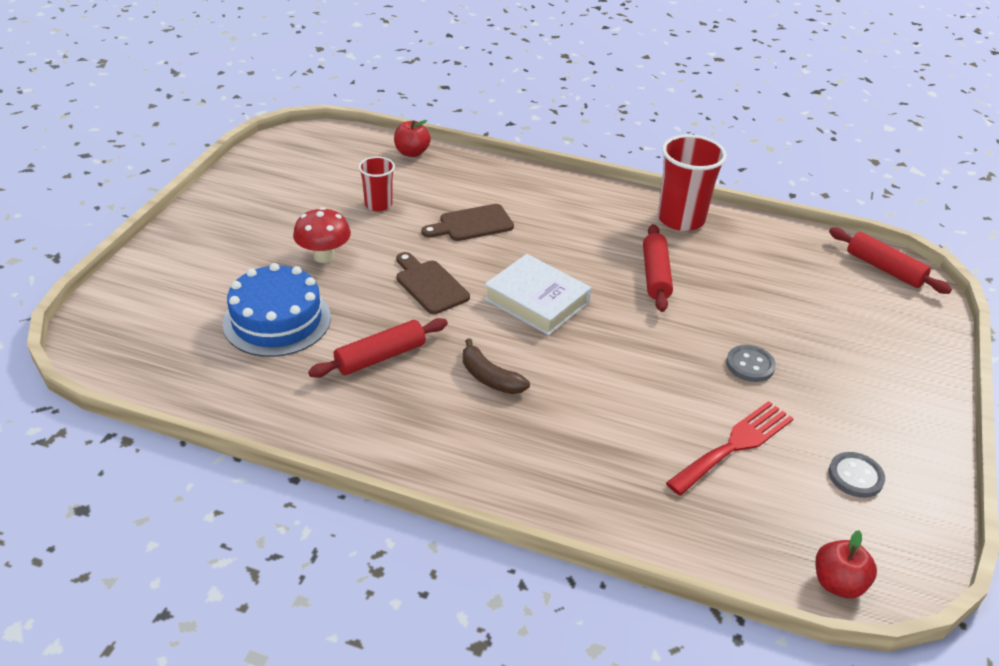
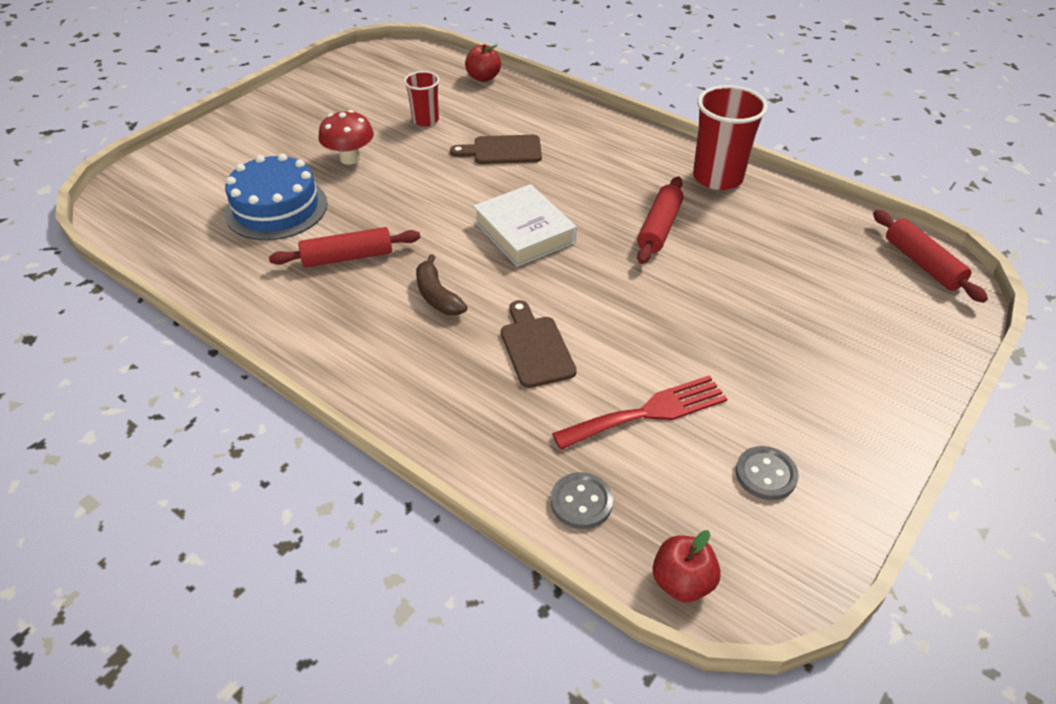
camera: 20 degrees right, 5 degrees up
brown cutting board [396,252,470,314] -> brown cutting board moved to [501,300,577,388]
grey button [726,345,776,382] -> grey button moved to [551,472,613,529]

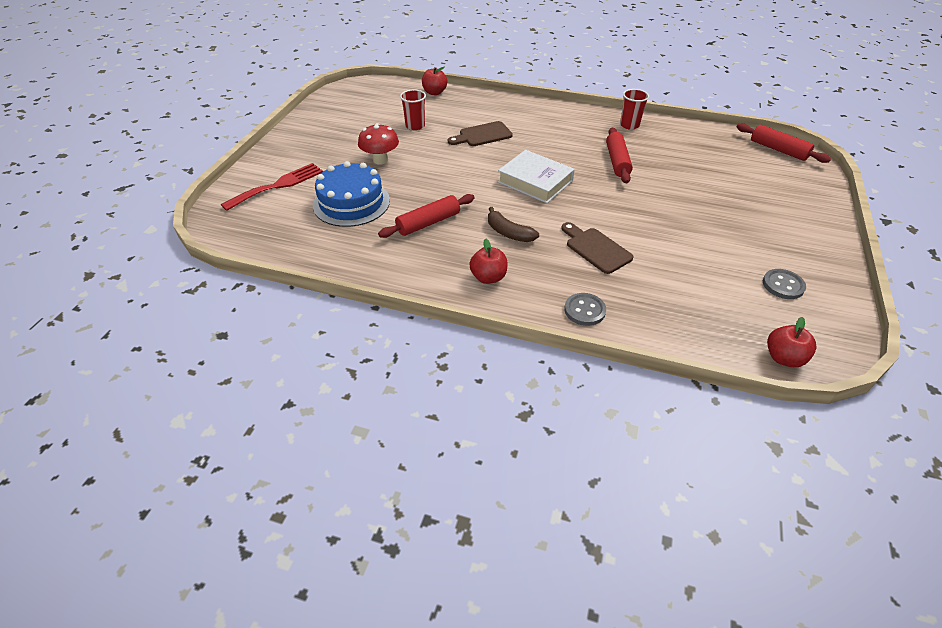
camera: 20 degrees left, 0 degrees up
grey button [551,472,613,529] -> grey button moved to [564,293,606,326]
red fork [552,375,727,450] -> red fork moved to [221,163,323,211]
red cup [693,85,768,190] -> red cup [620,89,649,130], size x0.57
none -> red apple [469,238,508,284]

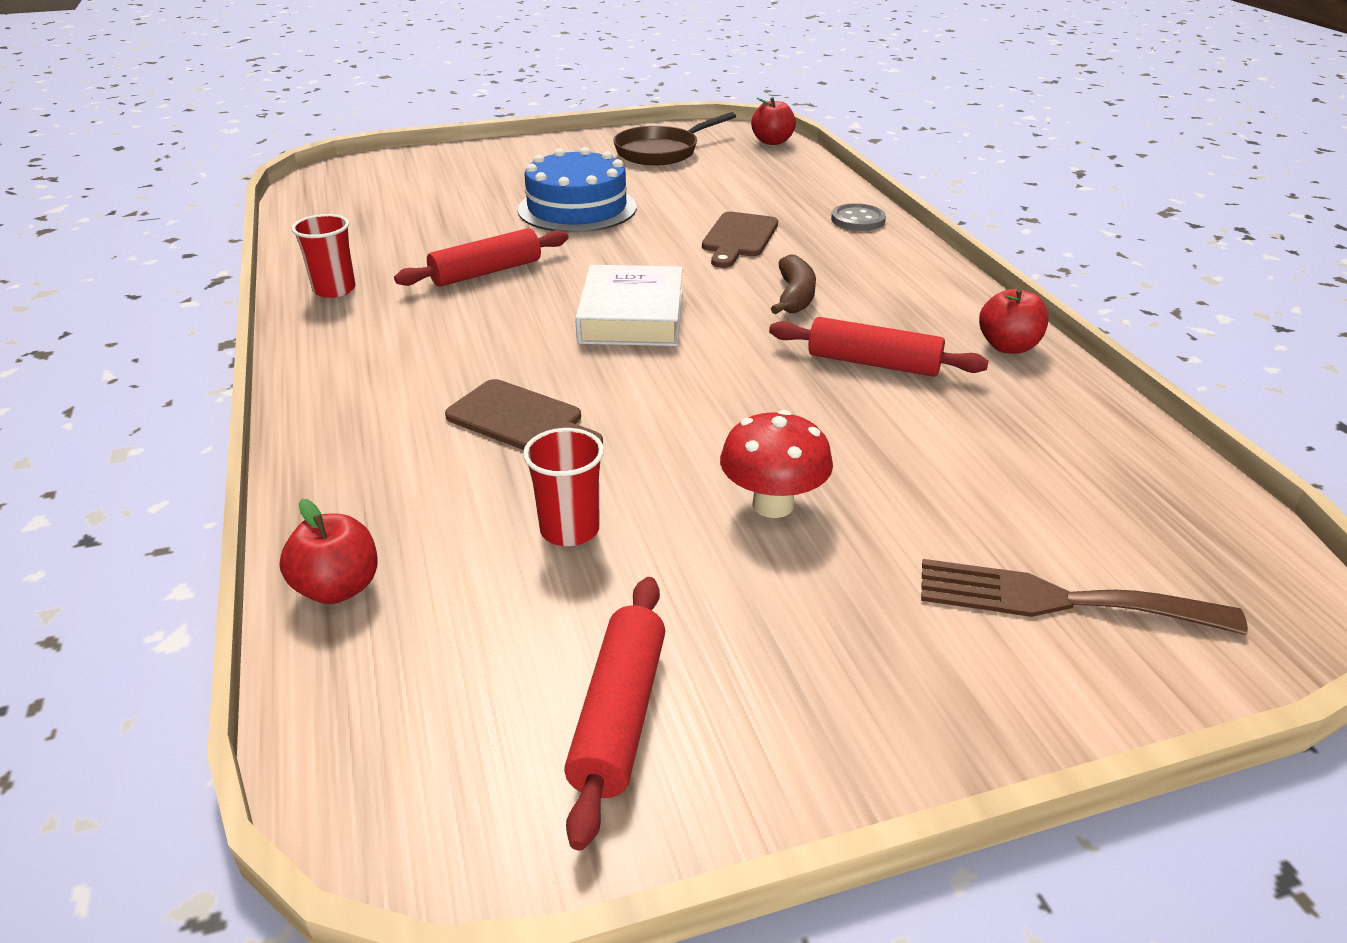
camera: 125 degrees left, 10 degrees down
red fork [221,163,323,211] -> brown fork [921,559,1248,635]
blue cake [313,161,390,227] -> blue cake moved to [518,147,637,233]
red apple [469,238,508,284] -> red apple moved to [979,288,1049,354]
red rolling pin [737,123,831,163] -> red rolling pin moved to [564,577,665,850]
grey button [763,269,806,299] -> brown pan [613,112,736,165]

